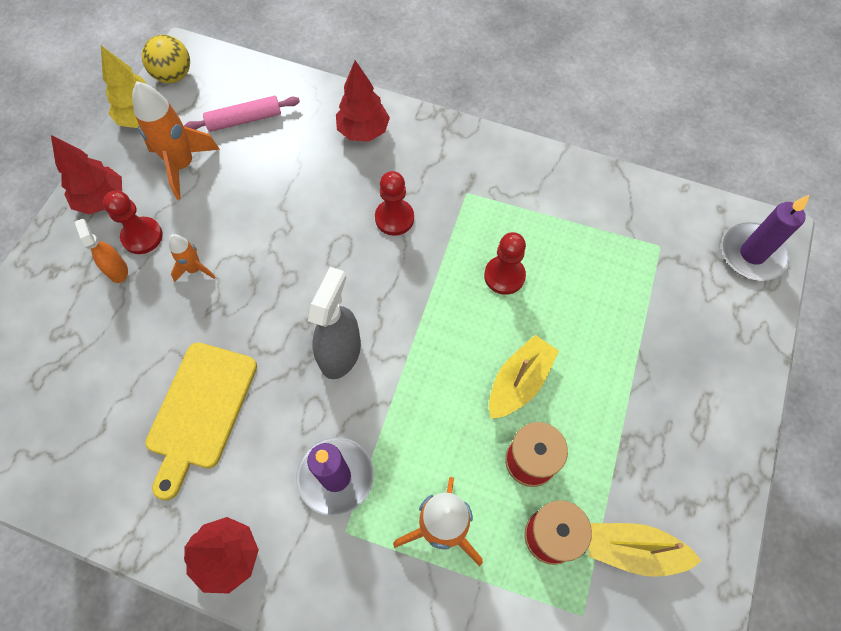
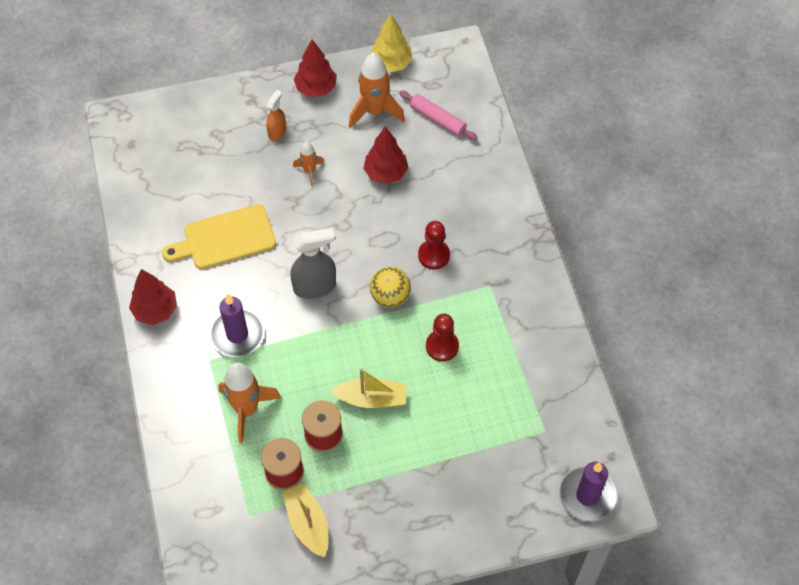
camera: 55 degrees right, 5 degrees down
red pawn [103,191,163,254] -> none
yellow ball [142,35,190,83] -> yellow ball moved to [370,267,411,308]
red tree [336,60,390,142] -> red tree moved to [363,126,408,184]

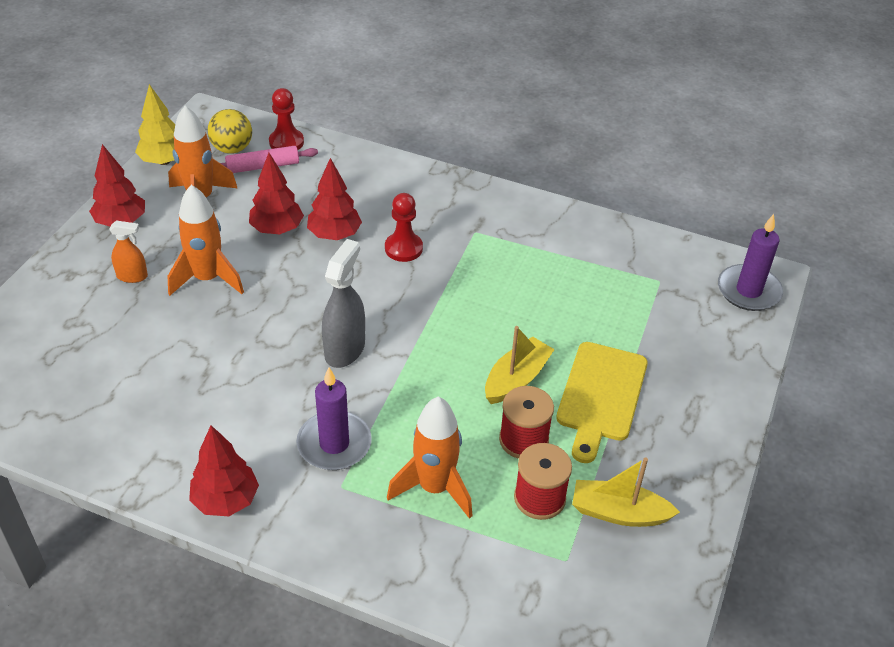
camera: 55 degrees left, 15 degrees down
yellow cutting board [162,204,276,269] -> yellow cutting board moved to [556,342,648,463]
orange spray bottle [266,90,286,141] -> orange spray bottle turned 120 degrees clockwise [109,220,148,283]
orange rocket [293,142,324,186] -> orange rocket [168,185,244,296], size x1.85
yellow ball [370,267,411,308] -> yellow ball moved to [208,109,252,154]
red pawn [426,314,459,362] -> red pawn moved to [269,88,304,150]
none -> red tree [307,158,362,240]

